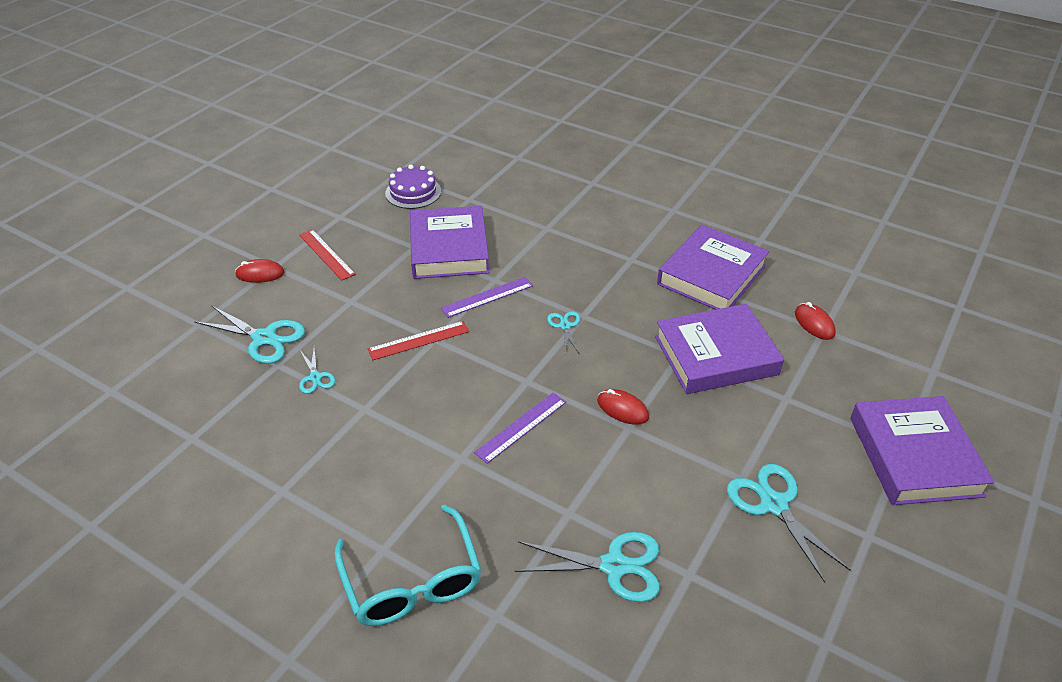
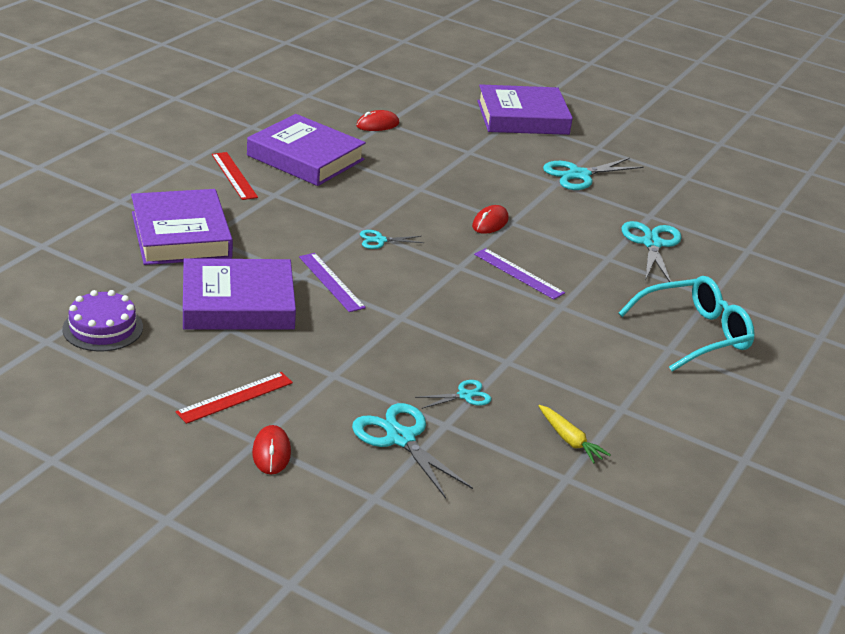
camera: 95 degrees left, 10 degrees down
turquoise scissors [195,305,305,364] -> turquoise scissors turned 60 degrees counterclockwise [352,403,473,499]
red ruler [368,321,469,360] -> red ruler moved to [212,152,258,200]
purple book [655,304,784,394] -> purple book moved to [131,189,233,265]
none -> yellow carrot [539,405,611,463]

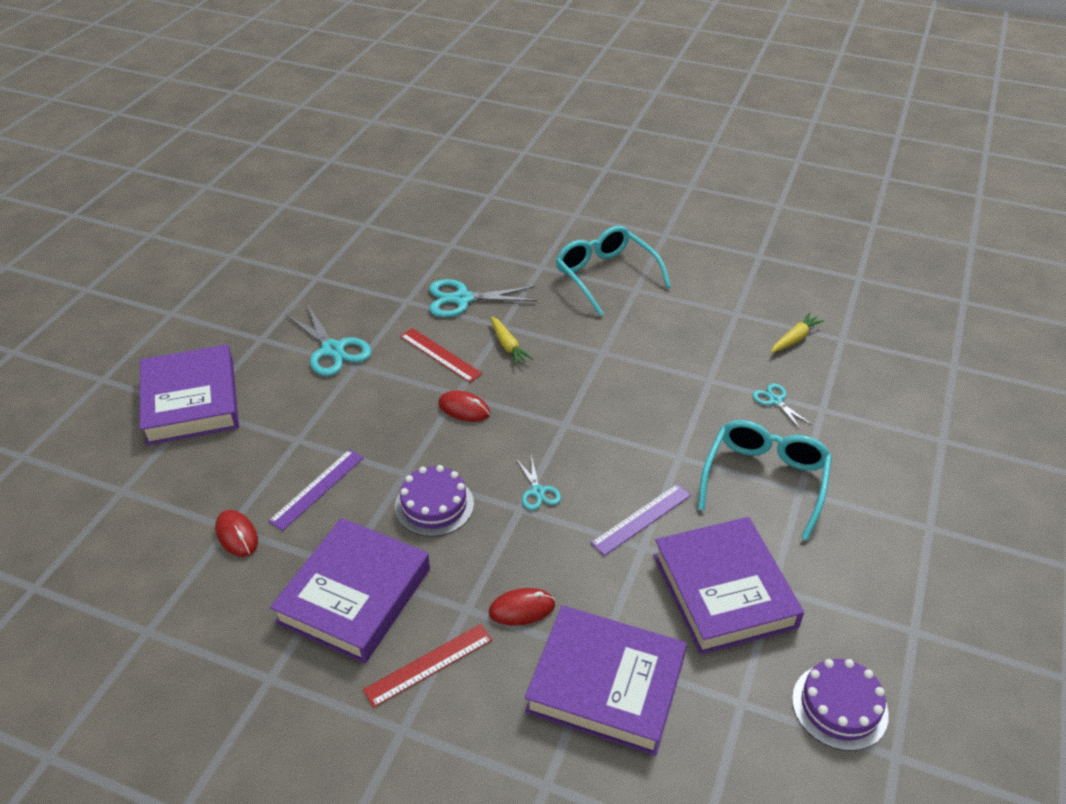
camera: 95 degrees left, 10 degrees up
purple book [131,189,233,265] -> purple book turned 45 degrees clockwise [525,606,687,756]
red ruler [175,372,293,424] -> red ruler moved to [400,328,483,383]
red mouse [252,425,291,474] -> red mouse moved to [489,588,555,625]
turquoise scissors [352,403,473,499] -> none
purple ruler [474,248,565,300] -> purple ruler moved to [268,449,364,531]
none -> purple cake [395,465,474,537]
none -> yellow carrot [491,316,533,366]
none -> turquoise glasses [698,420,832,541]

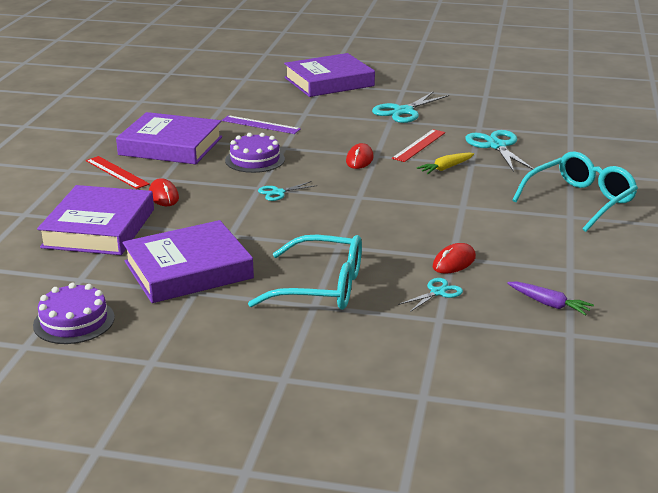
camera: 80 degrees right, 15 degrees down
red mouse [215,510,258,557] -> red mouse moved to [433,243,476,274]
purple ruler [591,484,691,556] -> none
yellow carrot [771,312,825,353] -> purple carrot [507,282,594,316]

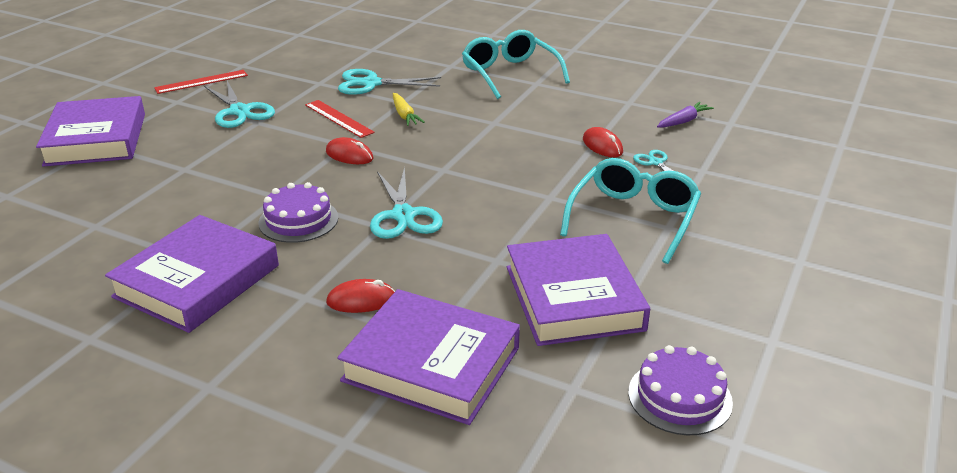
camera: 75 degrees left, 5 degrees up
red ruler [86,156,150,189] -> red ruler moved to [154,70,248,94]
purple ruler [222,115,301,134] -> none
turquoise scissors [258,181,317,201] -> turquoise scissors [370,167,443,239], size x1.82

